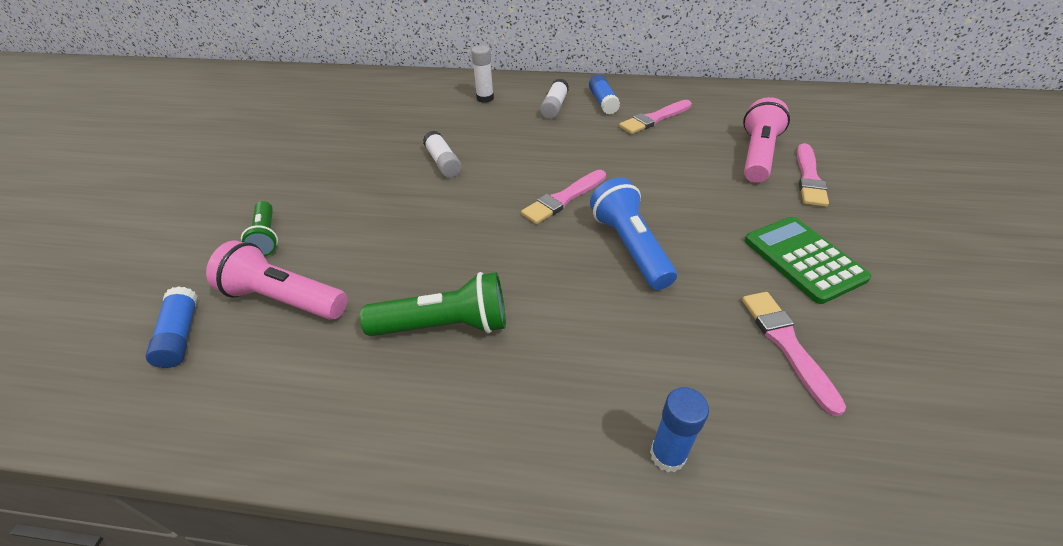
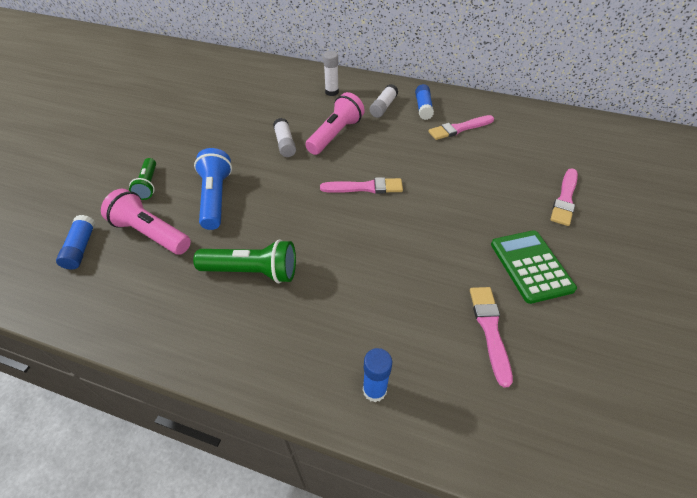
camera: 10 degrees right, 5 degrees up
pink brush [521,170,606,224] -> pink brush turned 150 degrees counterclockwise [320,177,403,194]
blue flashlight [590,177,677,290] -> blue flashlight moved to [194,148,232,230]
pink flashlight [743,97,790,183] -> pink flashlight moved to [305,92,365,155]

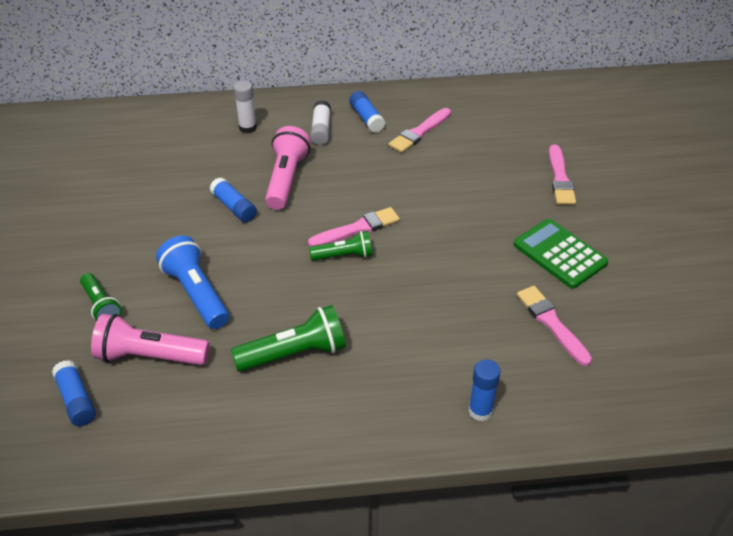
camera: 25 degrees left, 5 degrees down
white glue stick [273,118,296,157] -> blue glue stick [210,177,257,222]
none -> green flashlight [309,231,372,261]

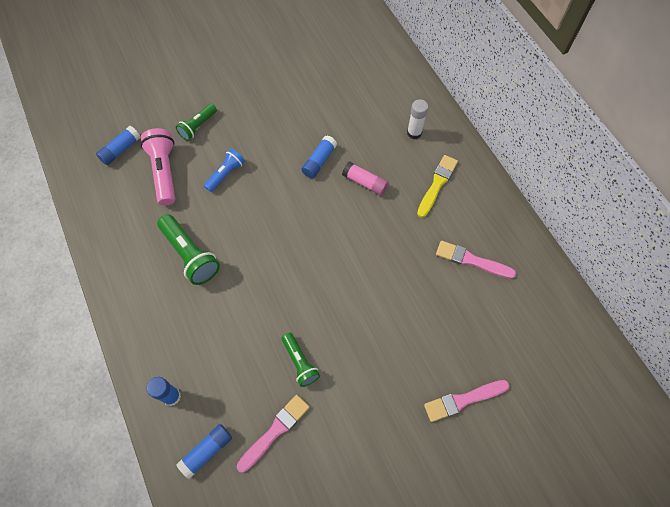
camera: 70 degrees right, 20 degrees up
blue flashlight [156,235,229,329] -> blue flashlight [204,149,245,192], size x0.63
pink flashlight [265,126,310,210] -> pink glue stick [342,162,389,196]
pink brush [308,207,400,247] -> none
green flashlight [309,231,372,261] -> green flashlight moved to [282,333,320,387]
white glue stick [310,101,331,145] -> yellow brush [417,155,458,218]
blue glue stick [349,91,385,133] -> blue glue stick moved to [177,424,232,479]
green calculator [514,219,608,289] -> none

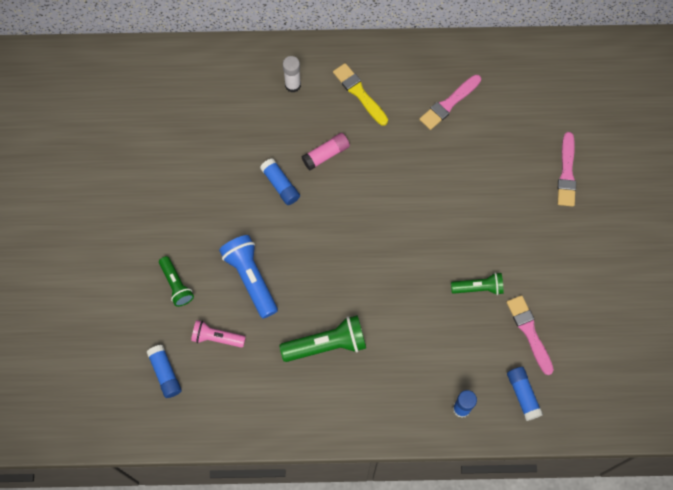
camera: 65 degrees left, 5 degrees up
pink flashlight [140,128,175,205] -> pink flashlight [191,320,246,348], size x0.63
blue flashlight [204,149,245,192] -> blue flashlight [219,235,278,319], size x1.60

